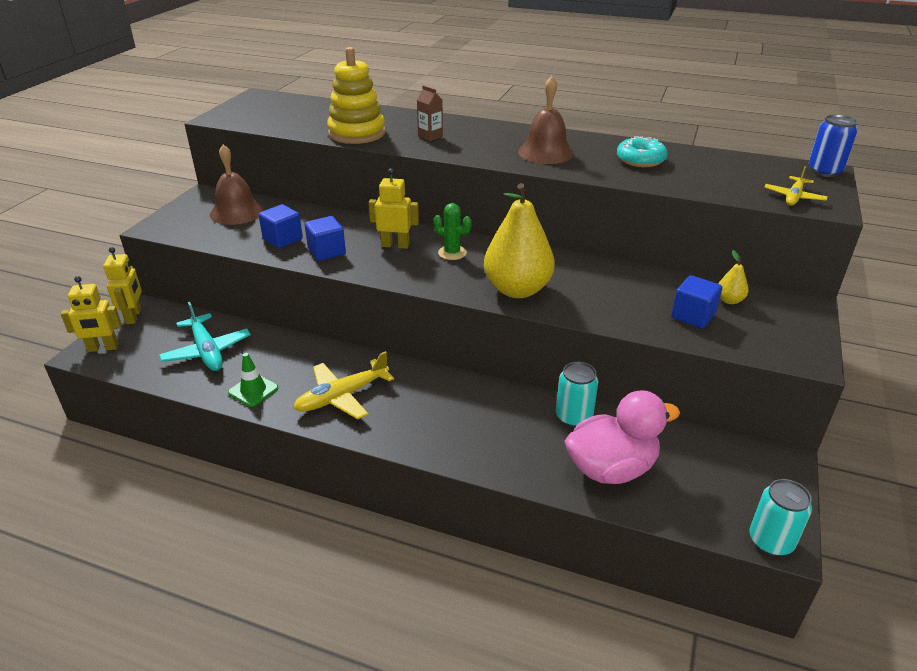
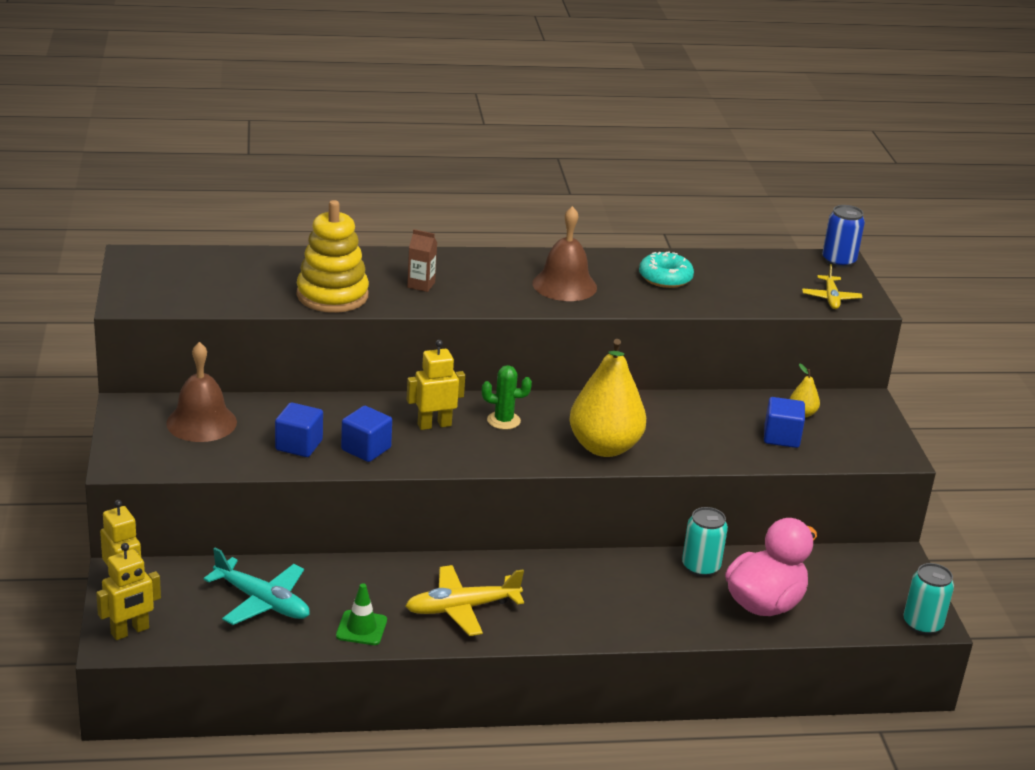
camera: 30 degrees left, 5 degrees down
yellow plane [293,351,394,419] -> yellow plane turned 45 degrees clockwise [406,565,524,636]

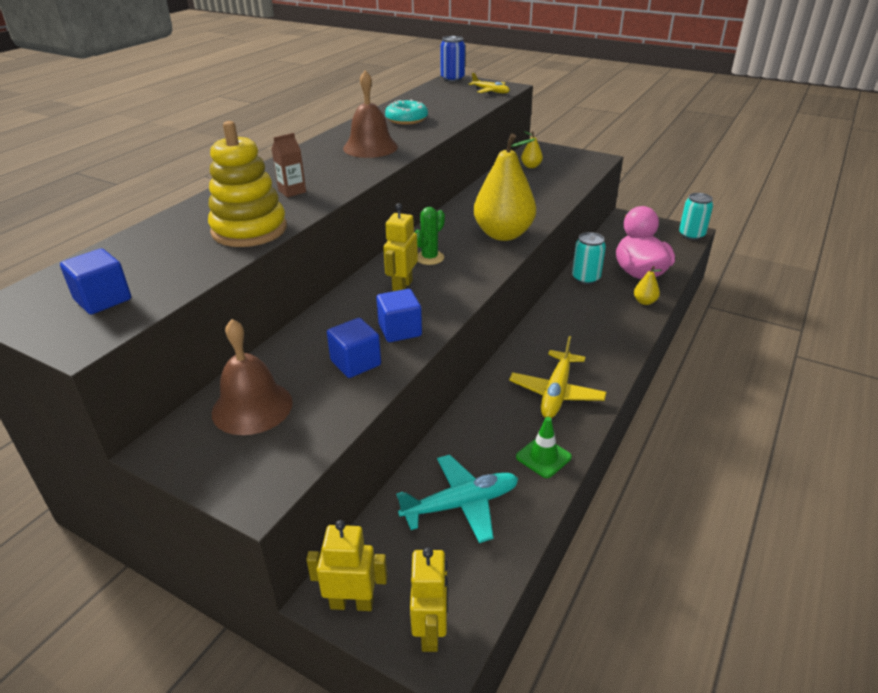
camera: 50 degrees left, 5 degrees up
blue cube [764,397,805,448] -> blue cube moved to [60,248,131,314]
none -> yellow pear [634,266,662,305]

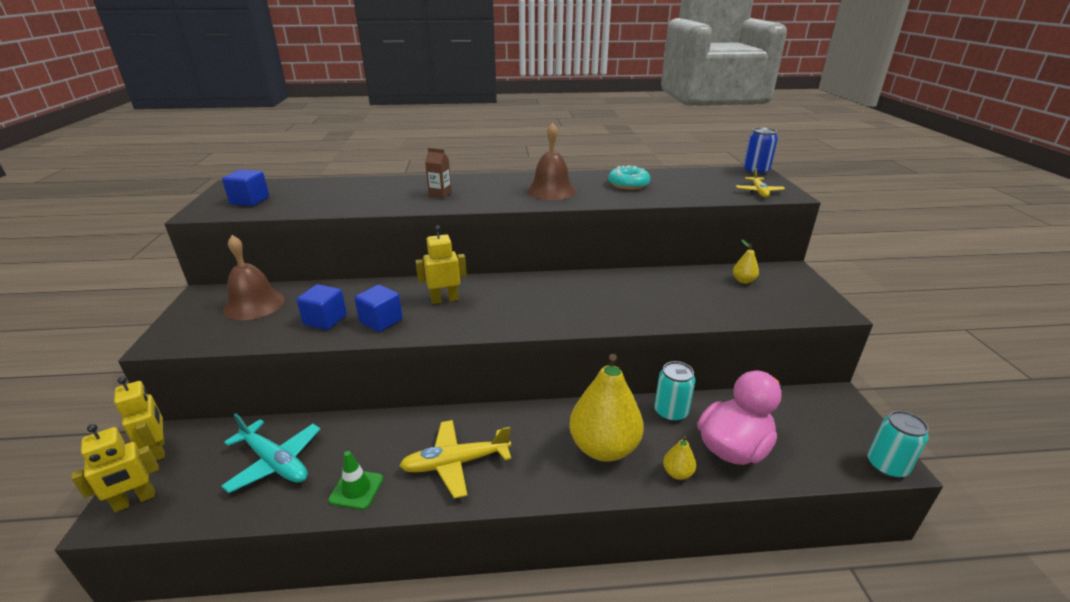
camera: 55 degrees right, 5 degrees down
yellow stacking toy [208,121,287,247] -> none
green cactus [414,207,445,265] -> none
yellow pear [474,133,536,241] -> yellow pear moved to [569,354,644,462]

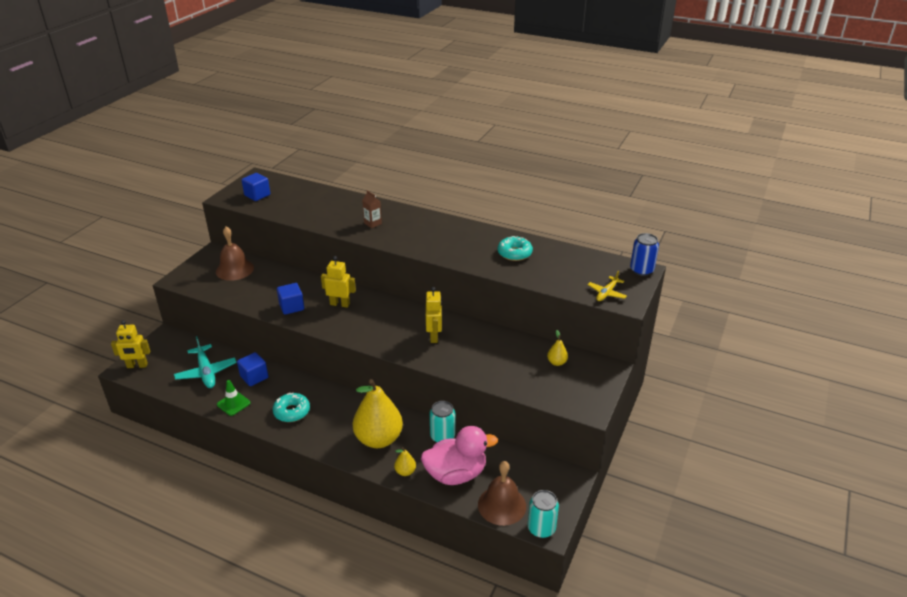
camera: 30 degrees right, 5 degrees up
yellow robot [114,377,165,461] -> yellow robot moved to [426,287,442,343]
blue cube [297,284,347,330] -> blue cube moved to [237,352,268,386]
yellow plane [399,420,511,499] -> turquoise donut [273,393,310,422]
brown bell [527,122,576,200] -> brown bell moved to [478,461,526,526]

